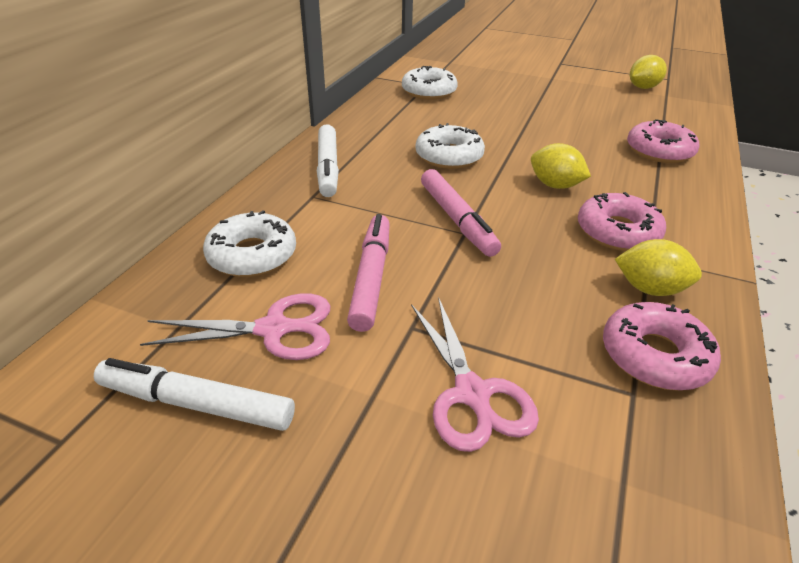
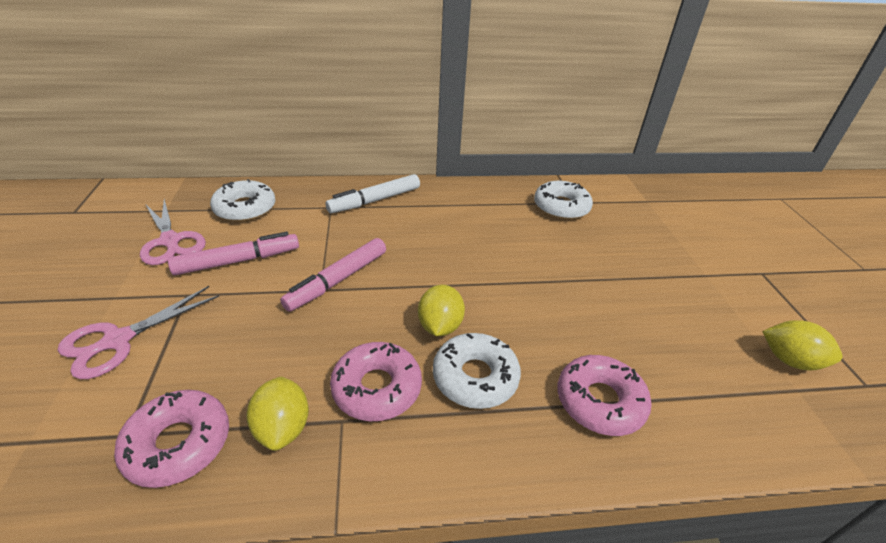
camera: 60 degrees right, 0 degrees up
white marker [94,358,295,431] -> none
white donut [416,123,485,169] -> white donut moved to [433,333,521,409]

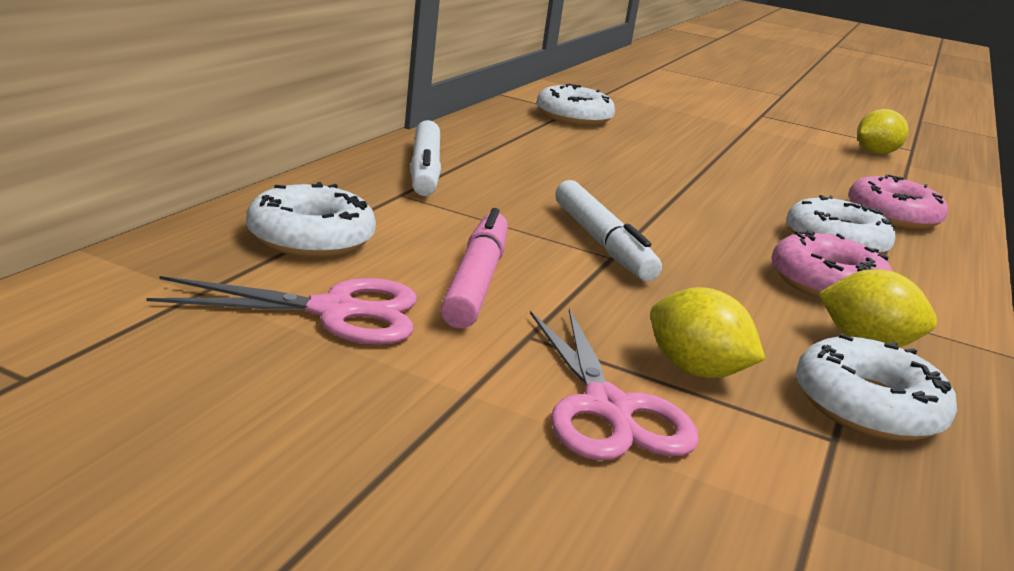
camera: 60 degrees left, 15 degrees down
pink donut [114,390,229,488] -> white donut [796,334,957,441]
pink marker [280,238,386,312] -> white marker [556,180,662,281]
yellow lemon [418,285,465,336] -> yellow lemon moved to [650,287,765,378]

